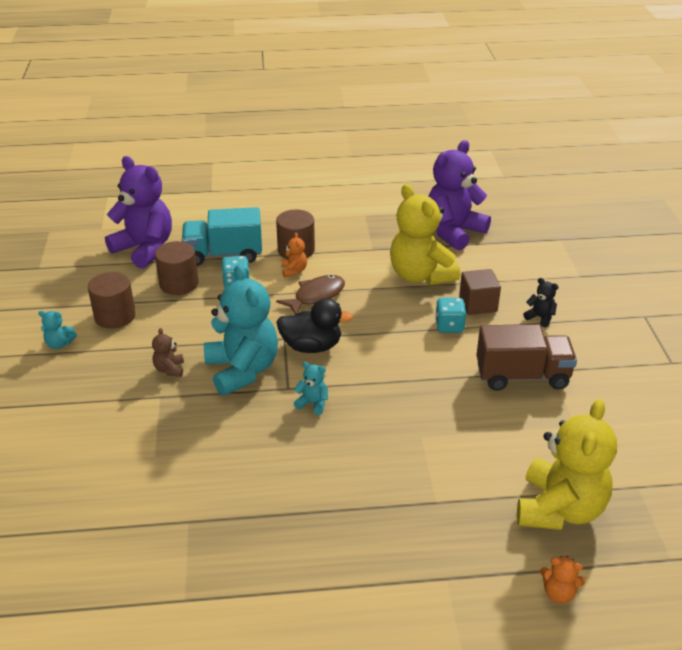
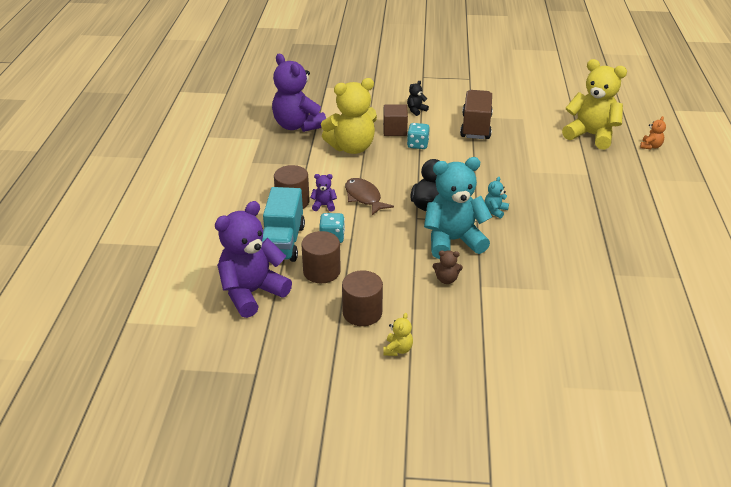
camera: 80 degrees left, 0 degrees up
turquoise teddy bear [38,311,77,349] -> yellow teddy bear [383,313,413,356]
orange teddy bear [281,232,307,278] -> purple teddy bear [310,174,337,212]

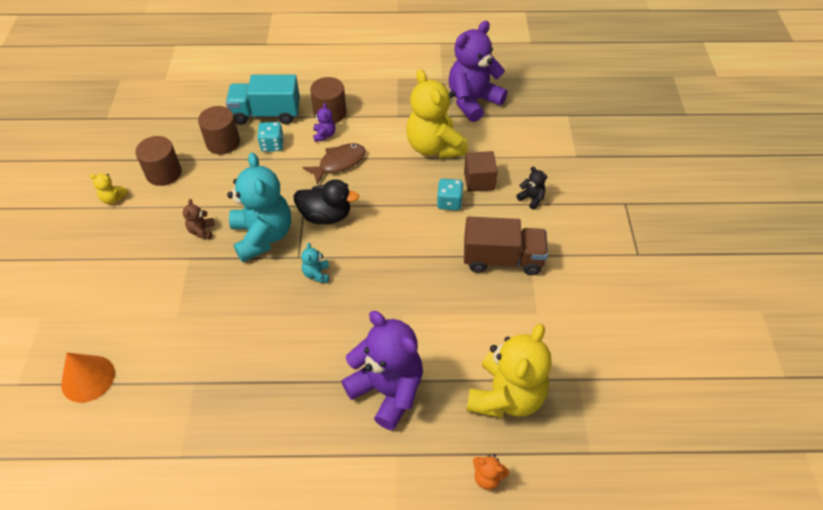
camera: 85 degrees right, 15 degrees up
purple teddy bear [215,201,292,318] -> purple teddy bear moved to [341,311,423,430]
turquoise teddy bear [485,177,509,219] -> turquoise teddy bear turned 120 degrees counterclockwise [301,243,329,283]
none -> orange cone [61,353,115,403]

